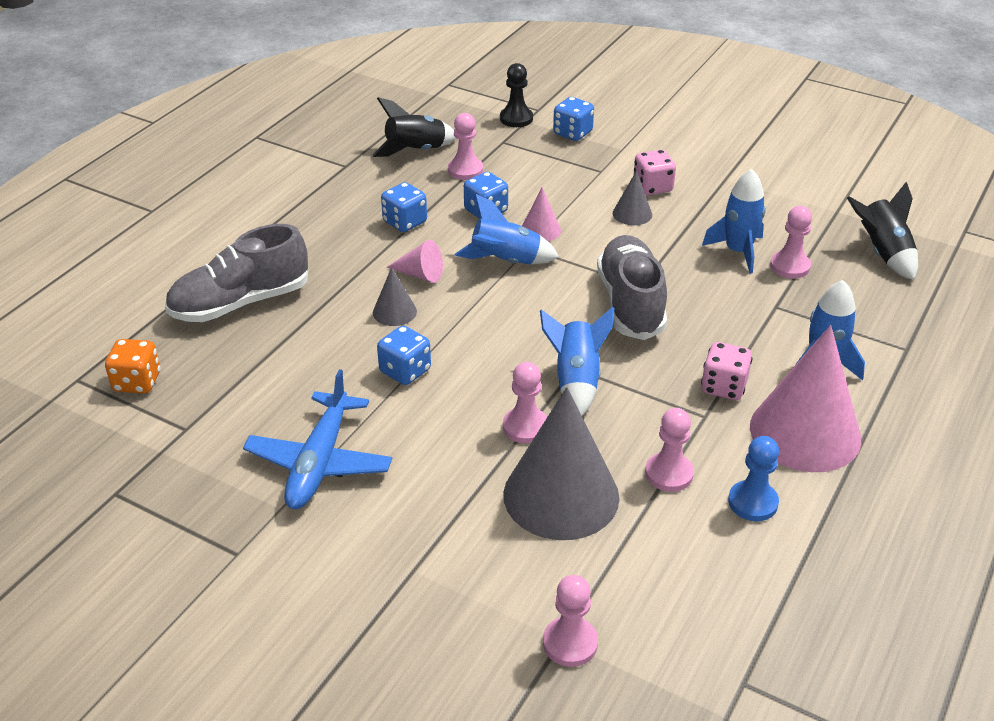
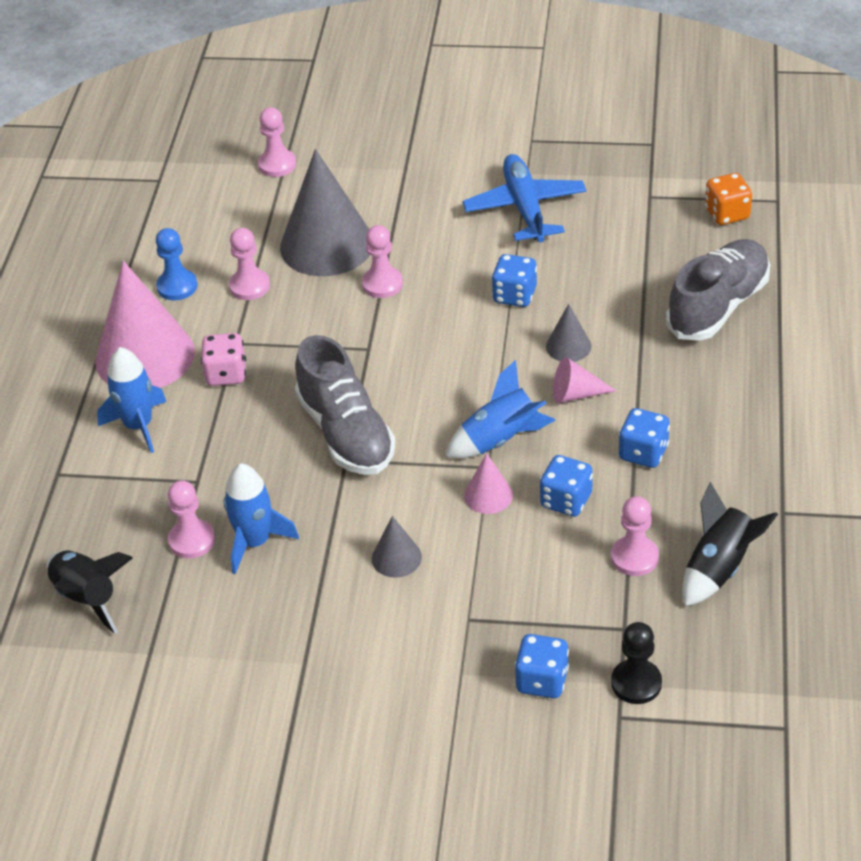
camera: 160 degrees right, 5 degrees up
blue rocket [540,307,614,416] -> none
pink dice [634,150,676,195] -> none

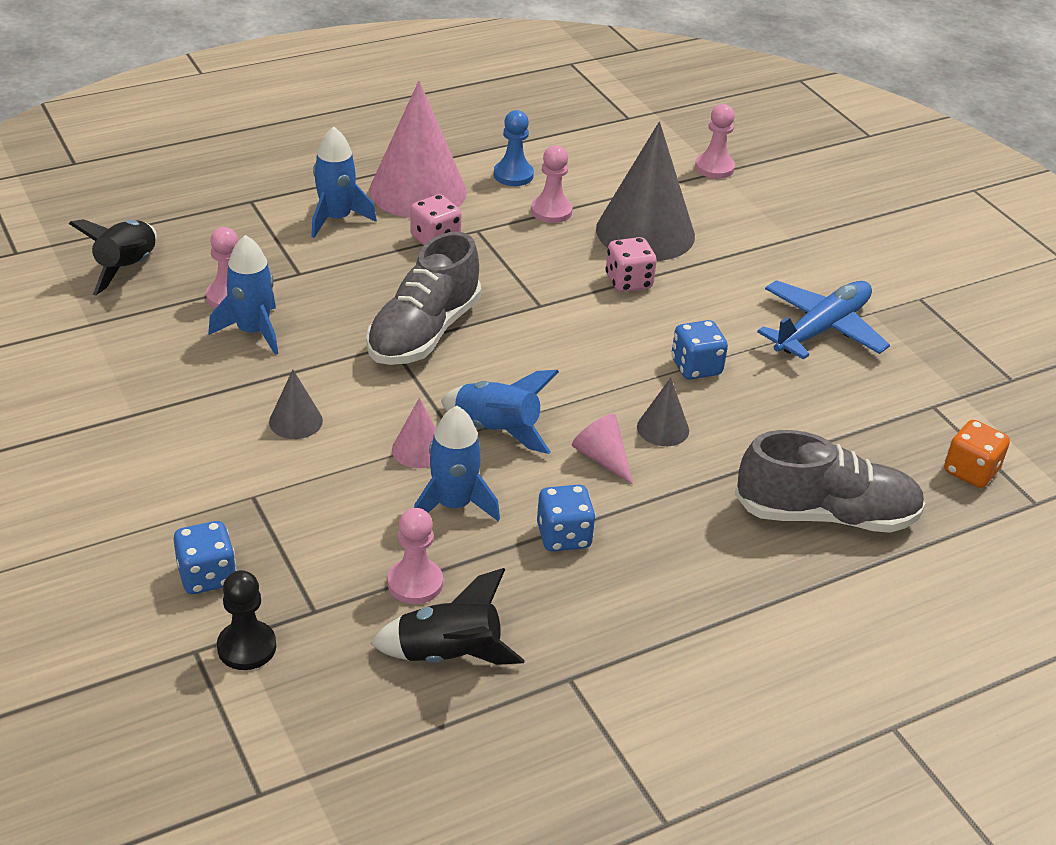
camera: 50 degrees right, 5 degrees down
pink pawn [362,225,403,298] -> pink dice [605,237,657,292]
blue dice [540,455,593,517] -> blue rocket [414,406,500,521]

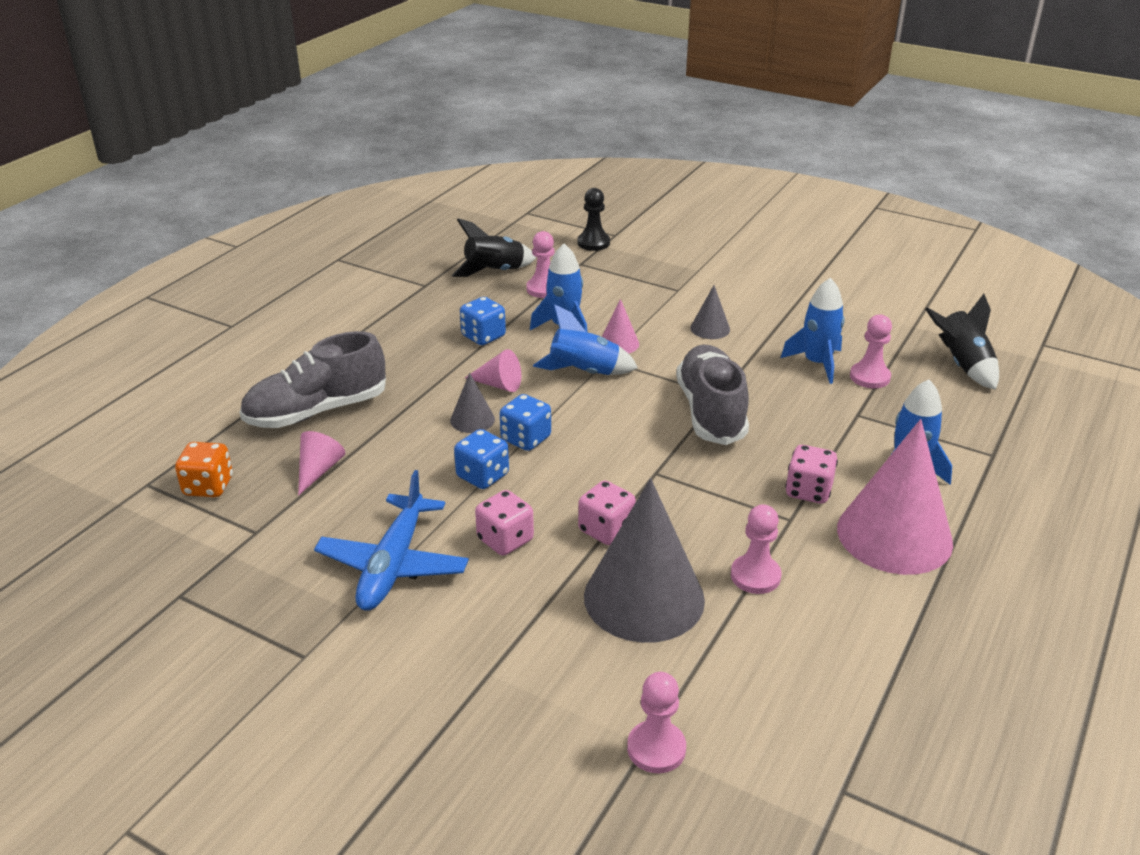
camera: 150 degrees right, 5 degrees down
blue dice [173,521,236,594] -> blue dice moved to [500,394,551,451]
blue pawn [494,110,534,186] -> none
none -> pink cone [298,431,345,496]
none -> pink dice [475,490,534,556]

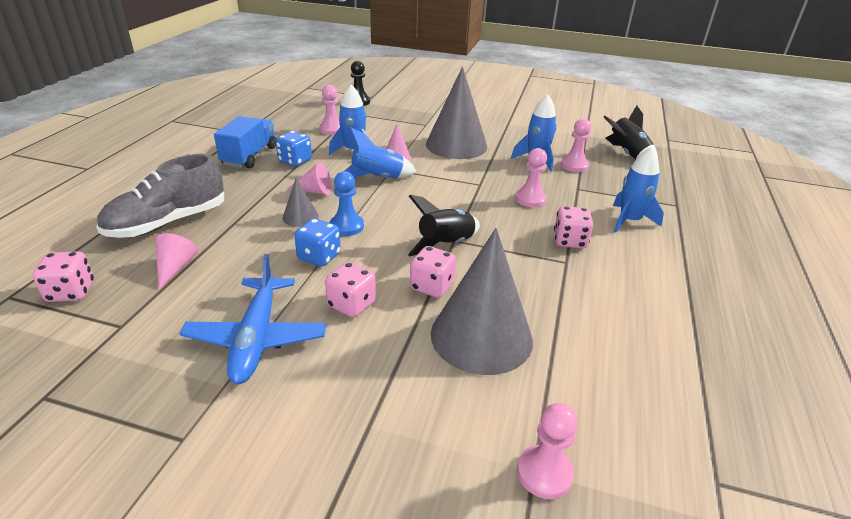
camera: 15 degrees left, 0 degrees up
orange dice [175,442,233,497] -> pink dice [32,251,94,302]
black rocket [452,218,536,277] -> black rocket moved to [408,195,480,256]
blue dice [500,394,551,451] -> blue pawn [330,171,364,236]
grey shoe [676,345,749,445] -> none
grey cone [690,285,730,339] -> grey cone [426,66,487,159], size x2.22
pink pawn [731,504,781,594] -> pink pawn moved to [515,148,547,207]
pink cone [837,419,953,575] -> none
none -> blue truck [214,116,276,168]

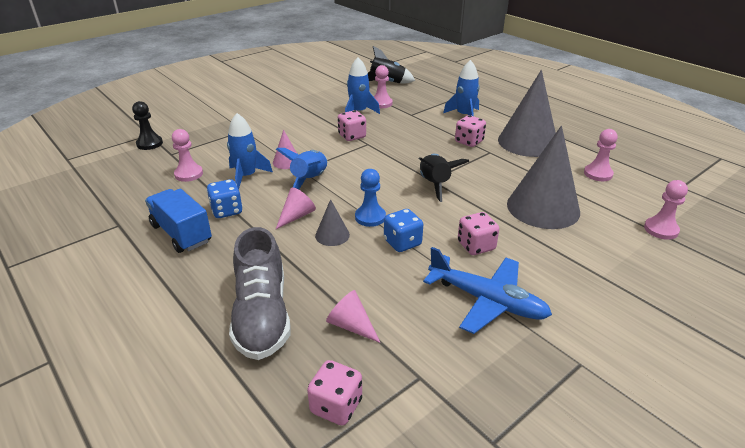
camera: 55 degrees left, 0 degrees up
pink dice [410,246,456,298] -> pink dice moved to [338,110,366,141]
grey cone [426,66,487,159] -> grey cone moved to [498,70,556,157]
pink pawn [515,148,547,207] -> pink pawn moved to [584,129,618,181]

